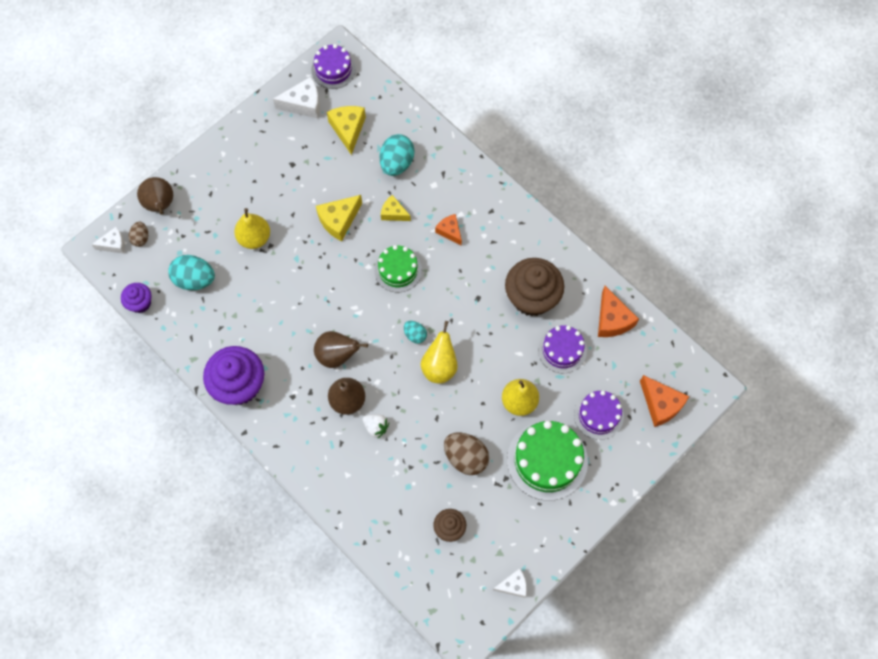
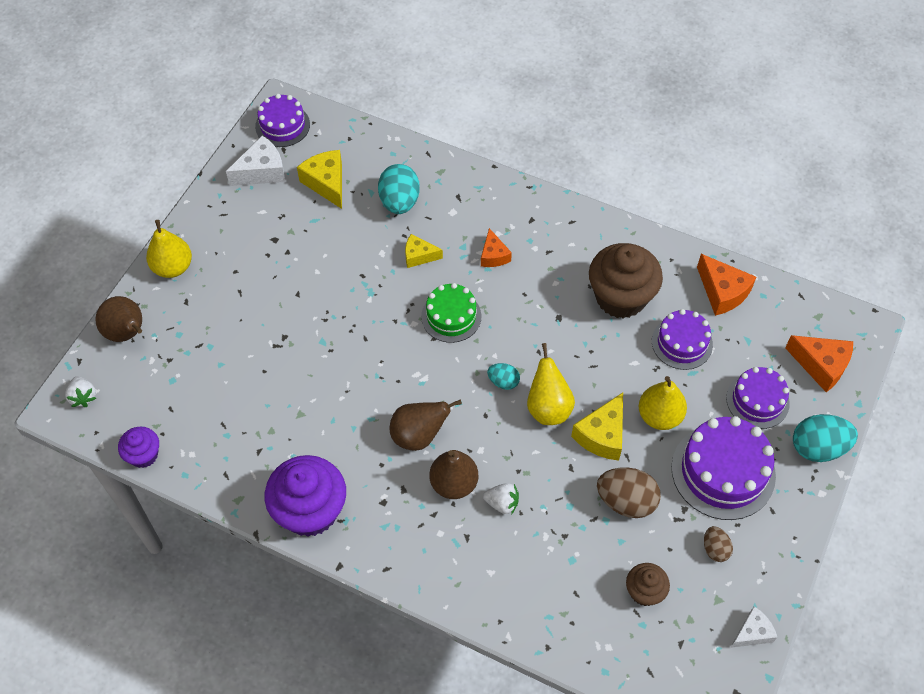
camera: 20 degrees left, 10 degrees down
white cheese [91,227,125,254] -> white strawberry [65,376,96,407]
brown egg [129,222,148,247] -> brown egg moved to [704,526,733,562]
turquoise egg [168,255,215,290] -> turquoise egg moved to [793,414,858,462]
yellow pear [234,208,270,249] -> yellow pear moved to [146,220,192,278]
yellow cheese [316,195,362,241] -> yellow cheese moved to [571,393,623,461]
orange cheese [435,214,462,246] -> orange cheese turned 135 degrees counterclockwise [481,228,512,267]
green cake [507,421,588,501] -> purple cake [672,416,776,520]

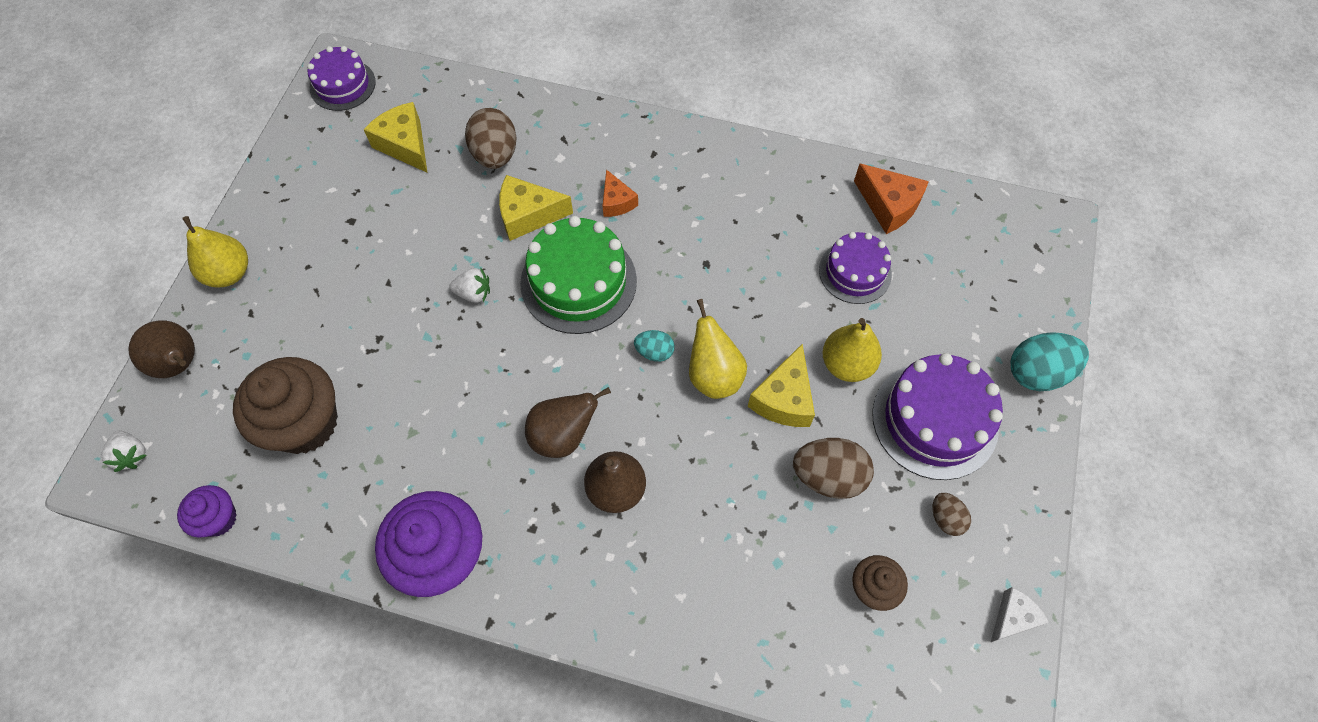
camera: 10 degrees left, 5 degrees up
white cheese [226,136,285,186] -> none
turquoise egg [378,164,420,214] -> brown egg [465,108,517,169]
yellow cheese [405,234,443,268] -> yellow cheese [499,175,573,241], size x1.56
green cake [421,283,481,343] -> green cake [520,216,637,334], size x1.60
white strawberry [483,483,519,515] -> white strawberry moved to [449,268,490,303]
brown cupcake [589,243,663,319] -> brown cupcake moved to [233,357,338,454]
purple cake [726,367,790,429] -> none
orange cheese [785,335,853,392] -> none

